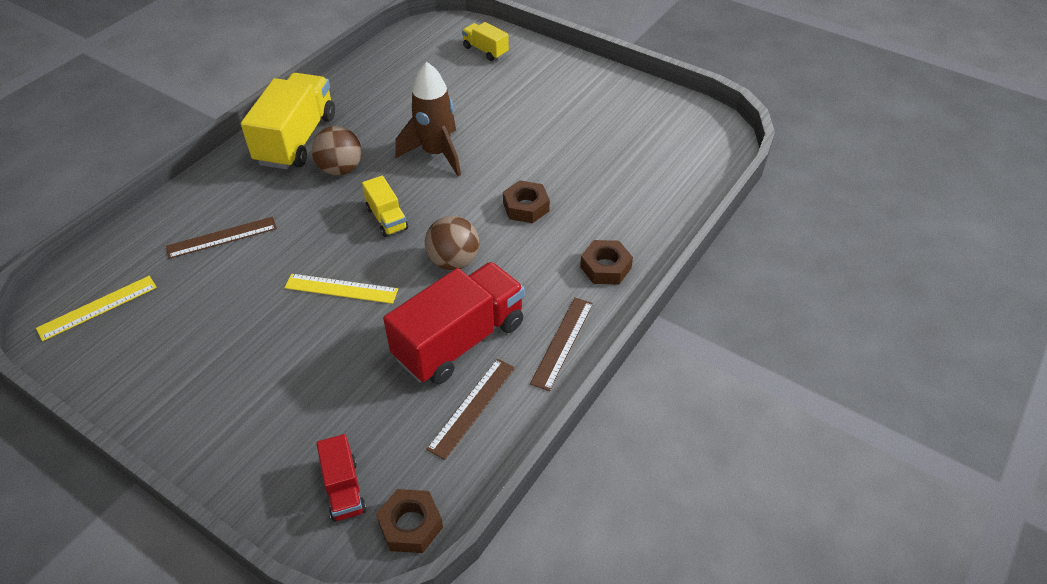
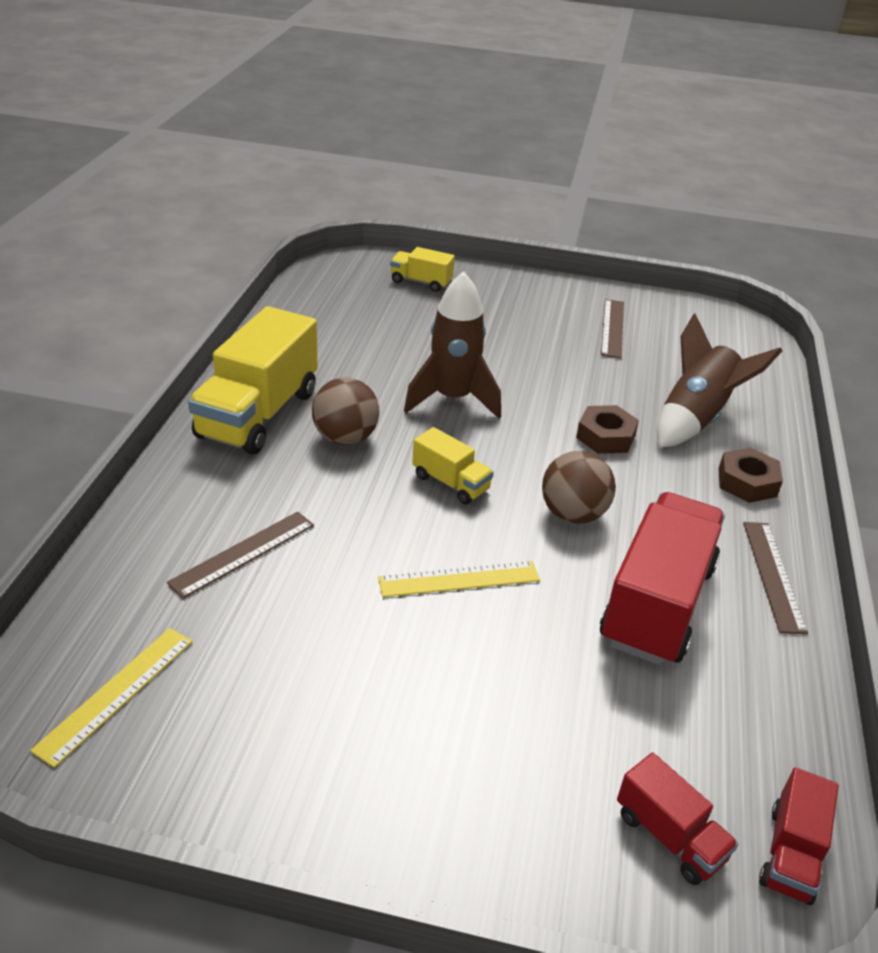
camera: 25 degrees left, 10 degrees down
yellow truck [241,73,335,169] -> yellow truck turned 150 degrees counterclockwise [188,306,318,454]
brown nut [376,489,443,553] -> red truck [759,767,839,905]
brown ruler [426,359,515,460] -> brown ruler moved to [601,299,624,358]
none -> brown rocket [657,314,782,448]

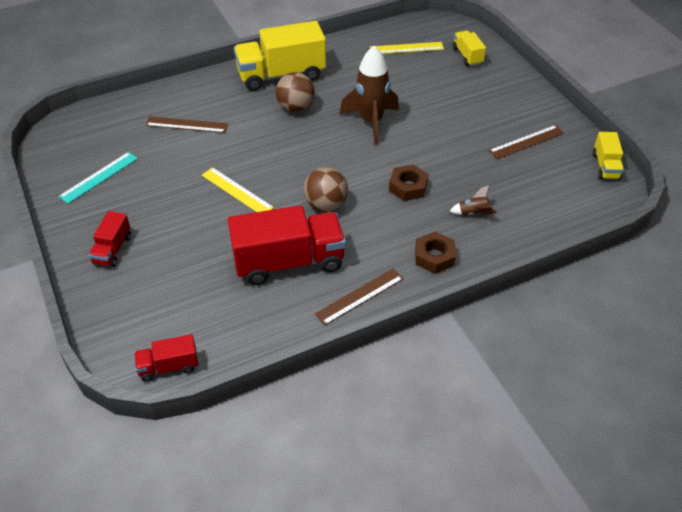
camera: 55 degrees right, 10 degrees up
yellow ruler [30,628,192,768] -> yellow ruler moved to [370,42,444,54]
yellow truck [412,427,494,505] -> yellow truck moved to [593,132,624,180]
red truck [617,753,738,885] -> red truck moved to [89,211,131,267]
brown rocket [657,314,782,448] -> brown rocket [449,185,497,215], size x0.44
none -> turquoise ruler [58,152,138,204]

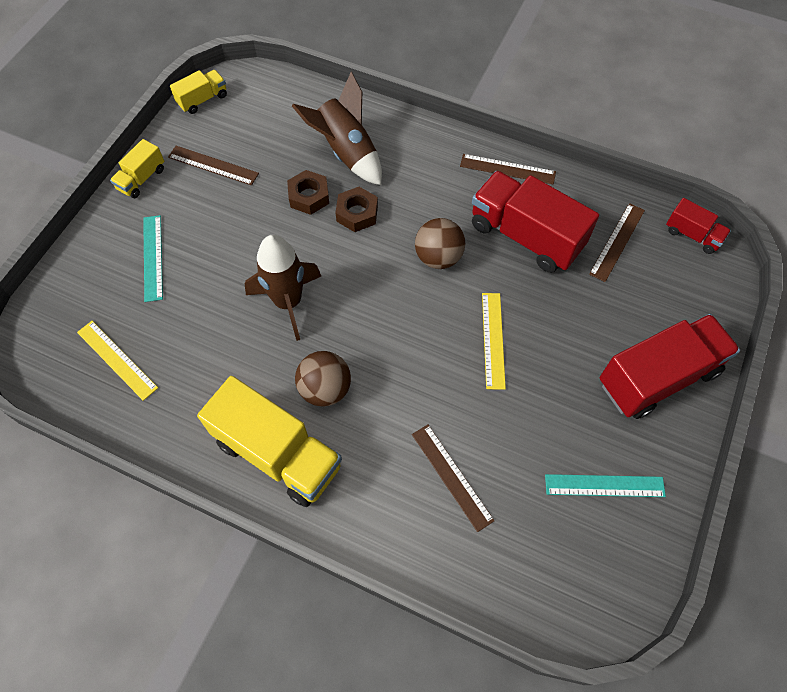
camera: 130 degrees left, 15 degrees up
red truck [89,211,131,267] -> red truck [600,314,740,419], size x2.02
brown nut [415,232,456,274] -> brown nut moved to [287,170,329,215]
brown rocket [449,185,497,215] -> brown rocket [292,72,382,185], size x2.28
yellow truck [453,31,486,66] -> yellow truck moved to [110,139,164,198]
none -> turquoise ruler [143,215,163,302]
none -> brown ruler [589,203,645,282]

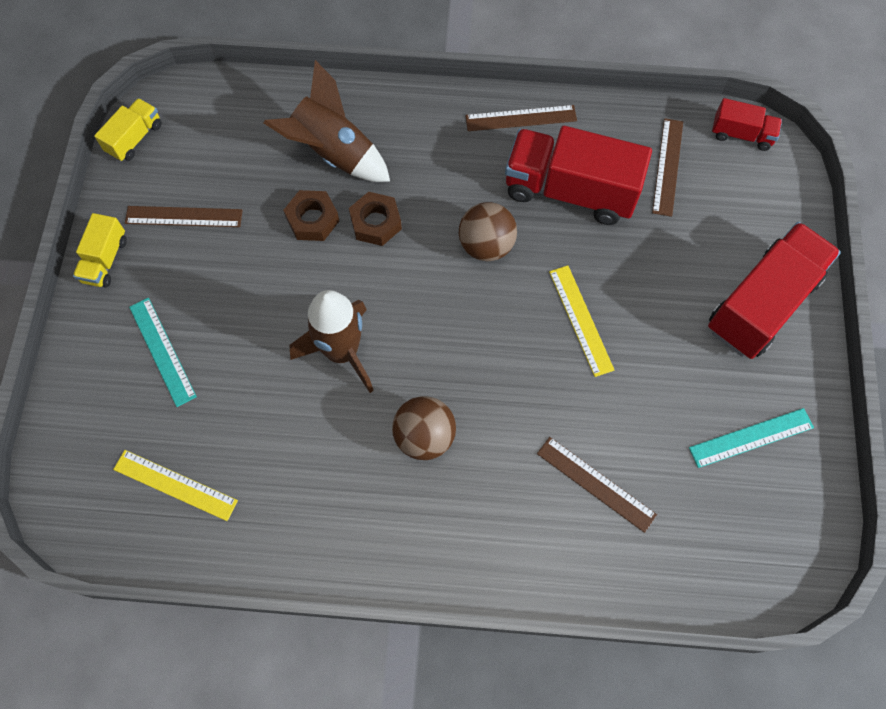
camera: 20 degrees left, 5 degrees up
yellow truck [197,376,342,507] -> none

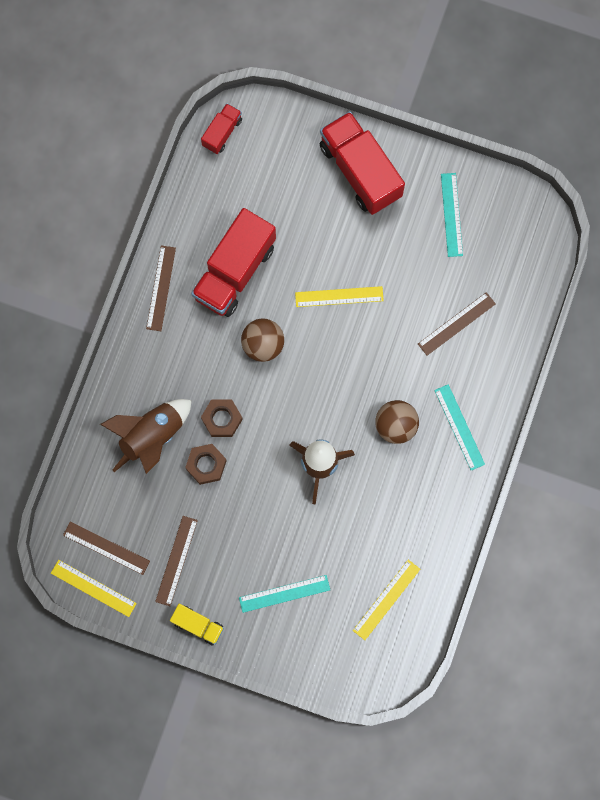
camera: 75 degrees left, 10 degrees up
yellow truck [94,98,162,162] -> yellow ruler [51,560,137,617]
brown ruler [652,118,683,217] -> brown ruler moved to [63,522,150,575]
none -> turquoise ruler [434,384,485,471]

